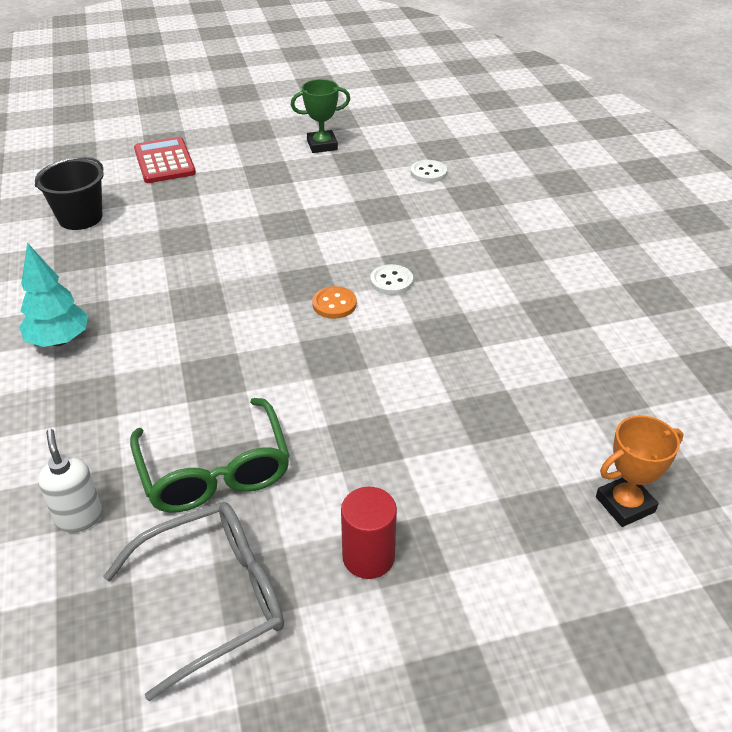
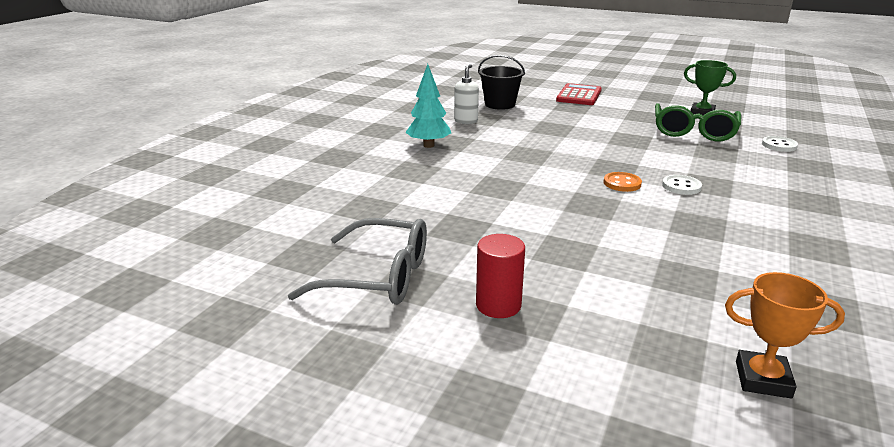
camera: 40 degrees right, 15 degrees down
white soap dispenser [38,429,102,533] -> white soap dispenser moved to [454,64,479,124]
green glasses [130,398,290,512] -> green glasses moved to [655,103,741,141]

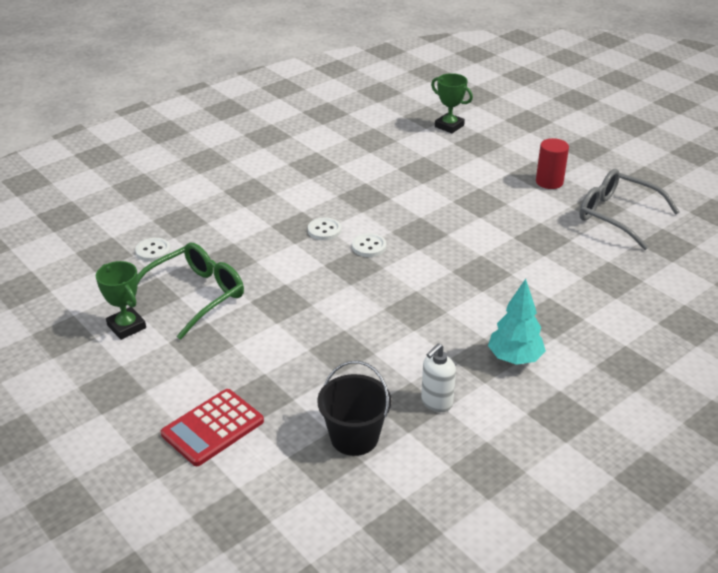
camera: 155 degrees left, 10 degrees up
orange button [604,172,642,192] -> white button [352,233,386,257]
orange trophy [725,272,845,399] -> green trophy [431,73,473,133]

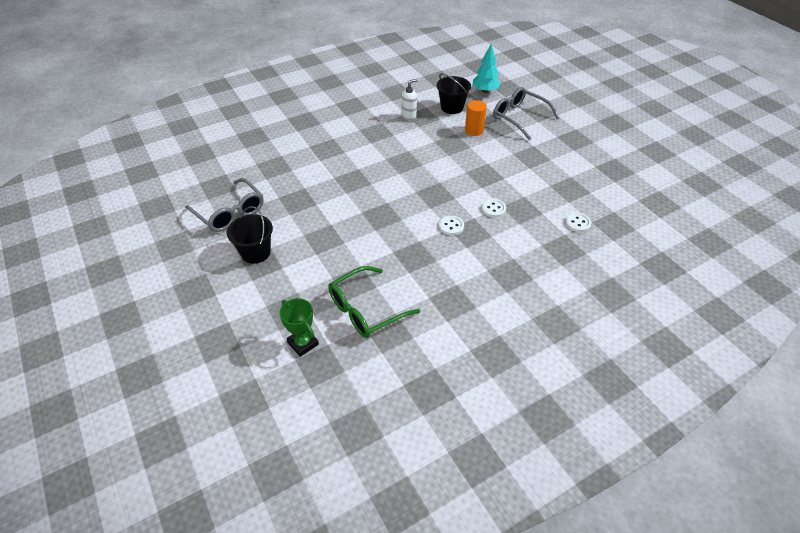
camera: 170 degrees left, 10 degrees up
green trophy [96,261,146,340] -> none
green glasses [138,243,244,340] -> green glasses moved to [328,266,420,338]
red calculator [161,389,264,466] -> grey glasses [493,87,559,140]
white button [352,233,386,257] -> white button moved to [481,199,506,218]
turquoise tree [488,279,546,365] -> turquoise tree moved to [473,44,501,93]
red cylinder [536,138,569,189] -> black bucket [227,206,273,264]
none -> orange cylinder [465,100,487,136]

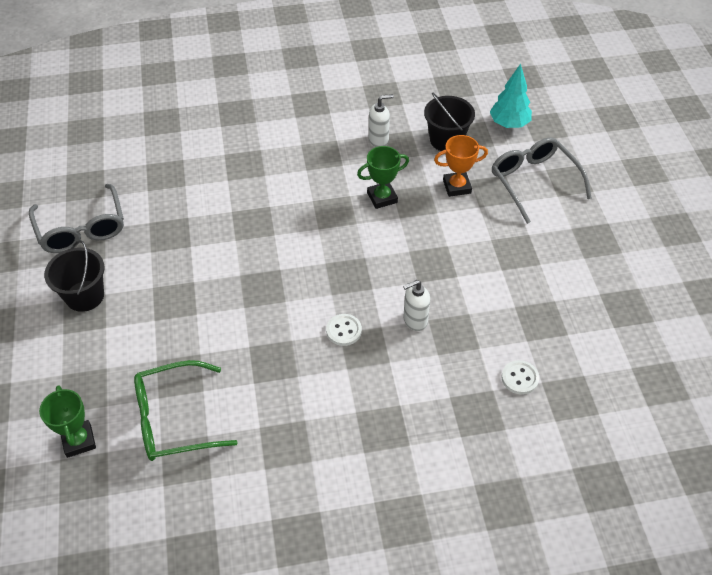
camera: 20 degrees right, 5 degrees up
orange cylinder [465,100,487,136] -> orange trophy [434,135,488,197]
white button [481,199,506,218] -> white soap dispenser [403,280,430,331]
none -> green trophy [357,146,409,209]

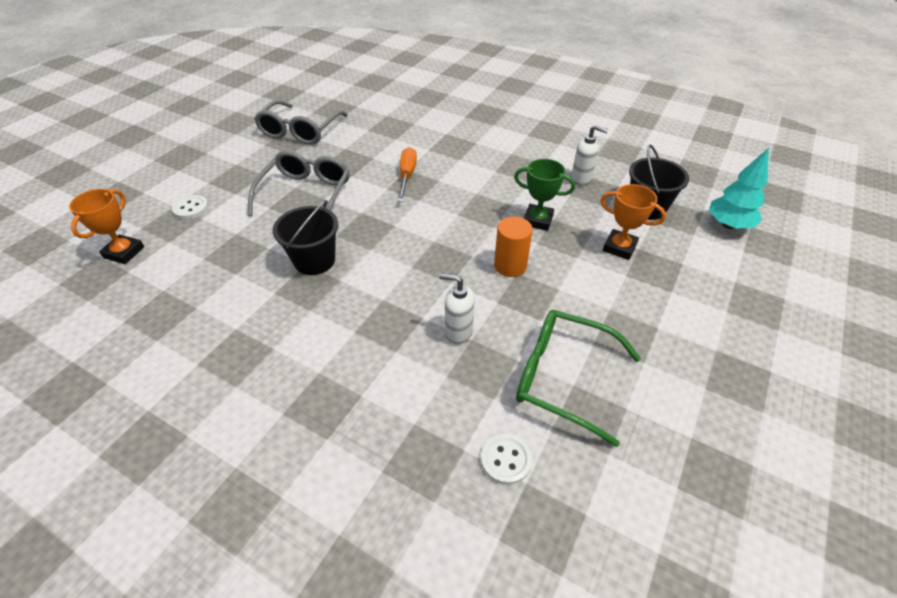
camera: 40 degrees right, 5 degrees down
green trophy [39,385,96,458] -> orange trophy [69,189,144,264]
black bucket [44,240,105,312] -> black bucket moved to [273,200,338,275]
green glasses [134,360,238,461] -> green glasses moved to [516,310,641,447]
white button [326,314,362,346] -> white button moved to [172,195,208,219]
grey glasses [492,137,592,224] -> grey glasses moved to [248,150,350,216]
none -> orange screwdriver [398,147,417,202]
none -> orange cylinder [494,217,533,277]

